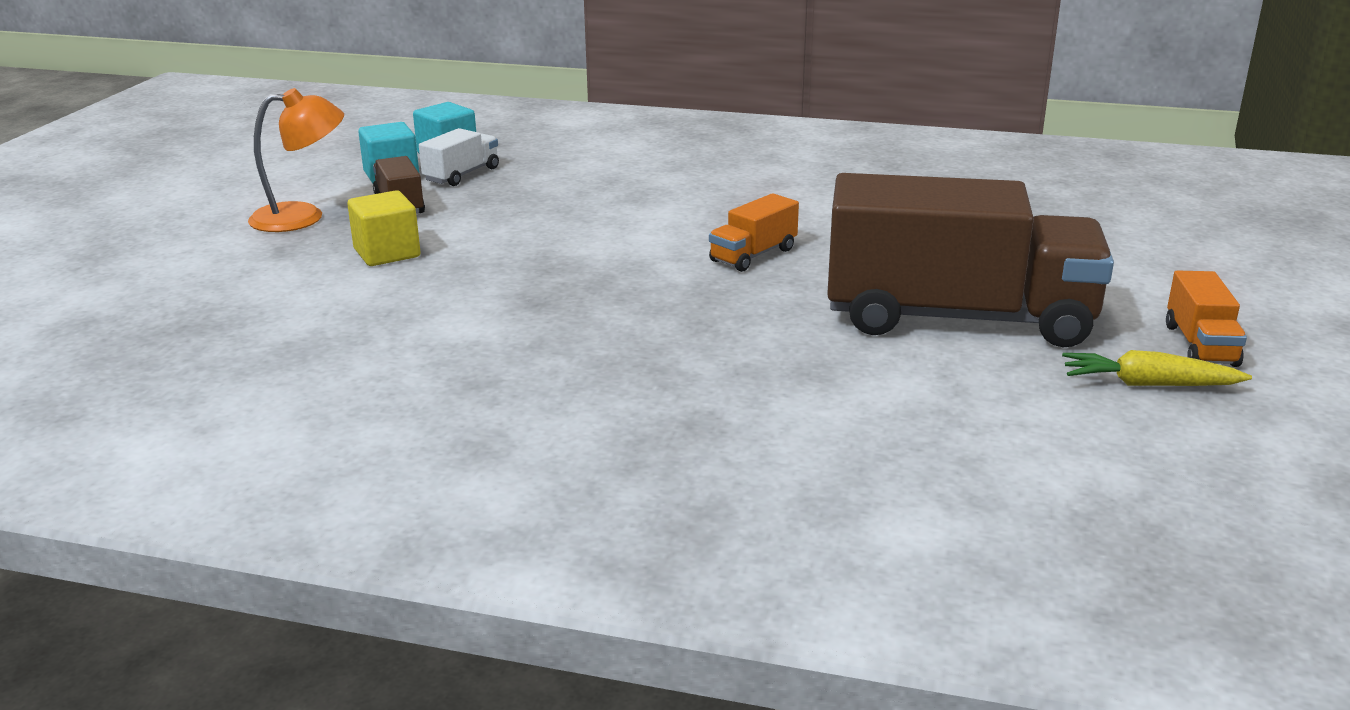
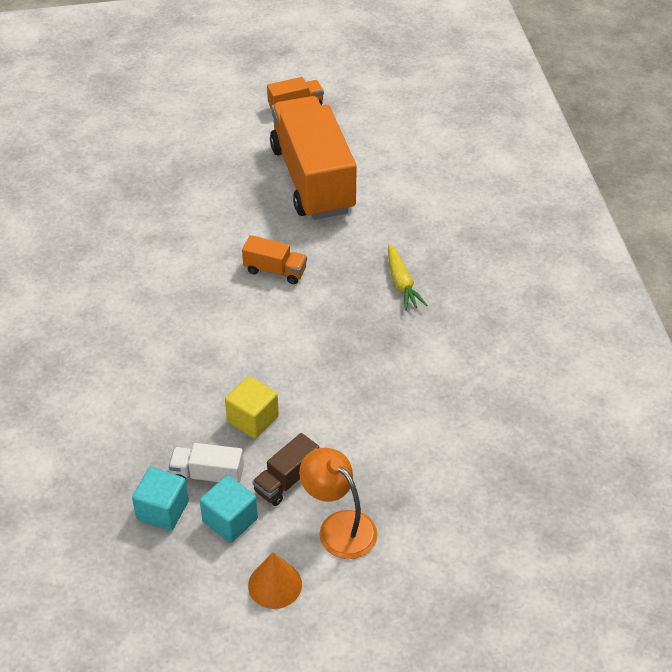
camera: 115 degrees left, 20 degrees up
yellow cube [347,190,421,266] -> yellow cube moved to [225,376,279,439]
brown truck [827,173,1114,348] -> orange truck [270,96,357,220]
yellow carrot [1062,350,1252,386] -> yellow carrot moved to [388,244,427,311]
none -> orange cone [248,552,302,609]

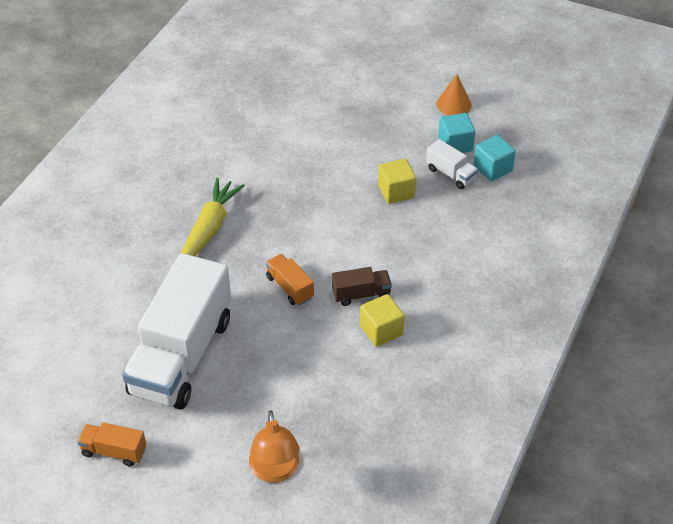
camera: 145 degrees left, 0 degrees up
brown truck [252,433,319,506] -> brown truck moved to [332,267,392,306]
orange truck [270,96,357,220] -> white truck [122,253,231,409]
orange lamp [299,448,378,559] -> orange lamp moved to [249,410,300,483]
yellow carrot [388,244,427,311] -> yellow carrot [181,178,245,256], size x1.55
none -> yellow cube [360,294,405,347]

